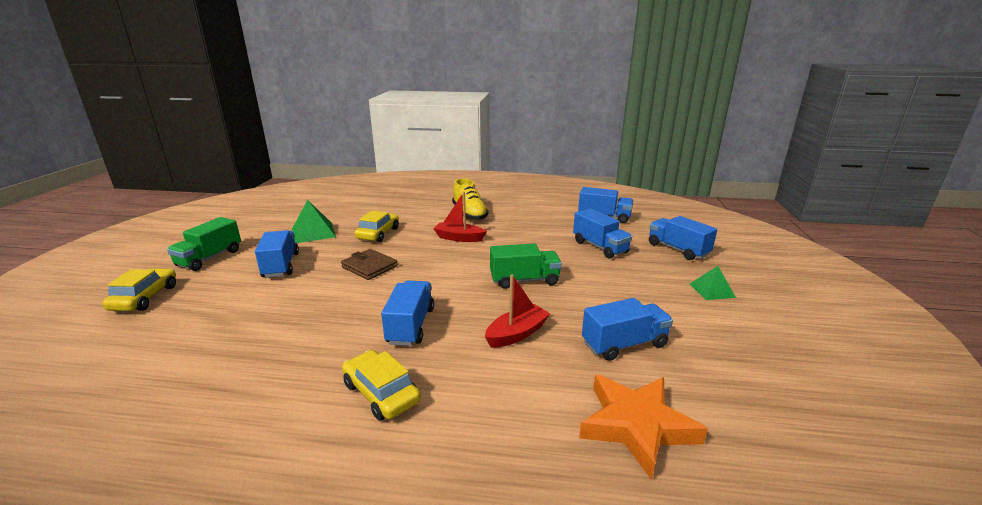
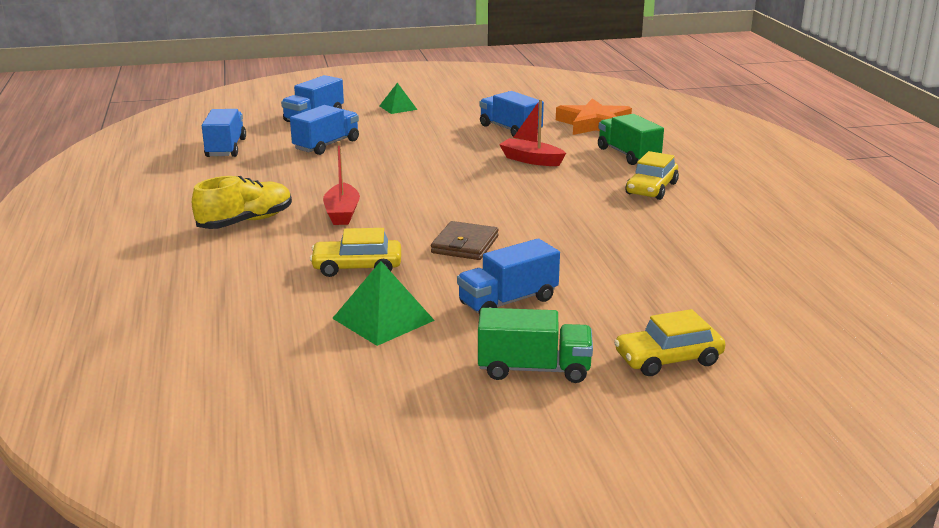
camera: 110 degrees left, 0 degrees up
blue truck [381,281,434,346] -> none
green truck [490,243,562,289] -> green truck moved to [598,114,664,165]

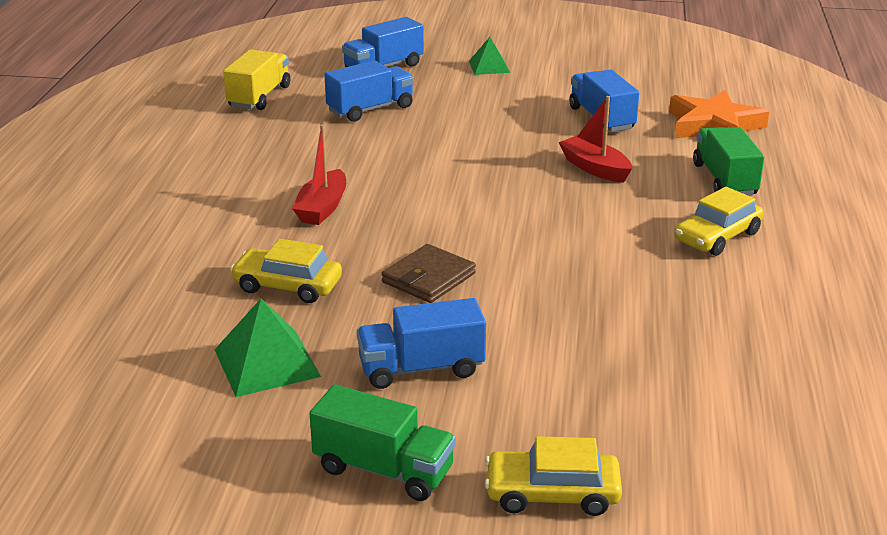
camera: 20 degrees right, 5 degrees up
yellow shoe [192,176,292,229] -> none
blue truck [202,109,246,157] -> yellow truck [223,50,290,110]

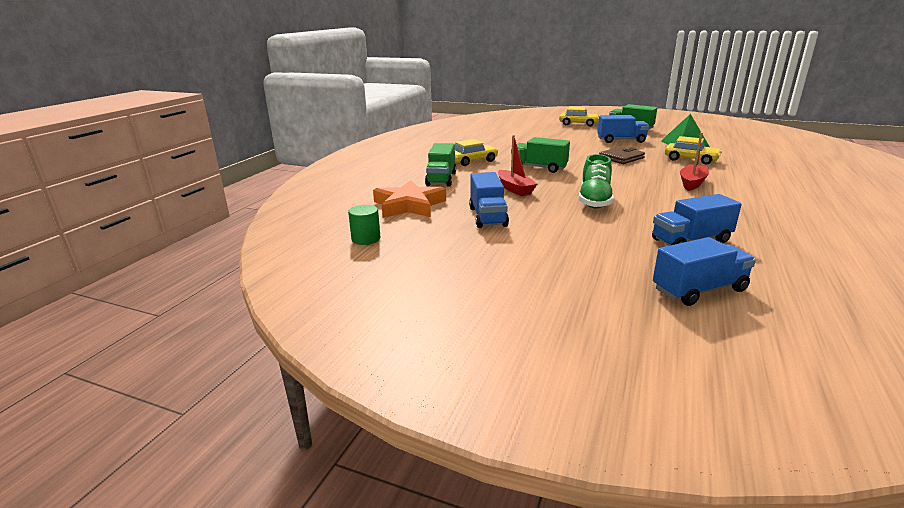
camera: 165 degrees left, 5 degrees down
yellow truck [223,50,290,110] -> none
green pyramid [469,37,510,75] -> none
none -> green cylinder [348,205,381,245]
none -> green truck [511,137,570,173]
none -> green shoe [579,154,614,208]

